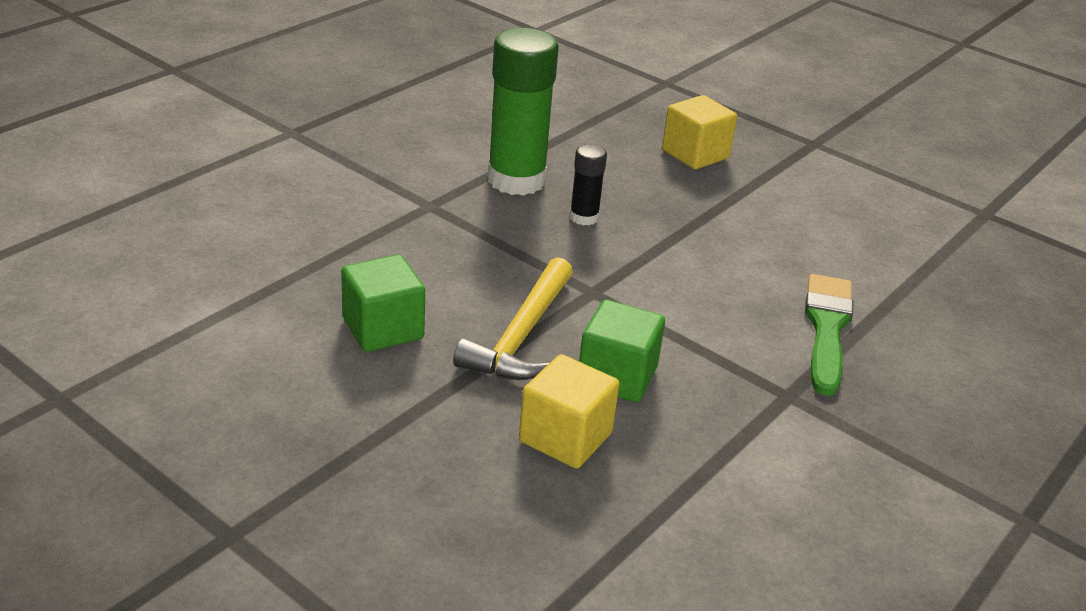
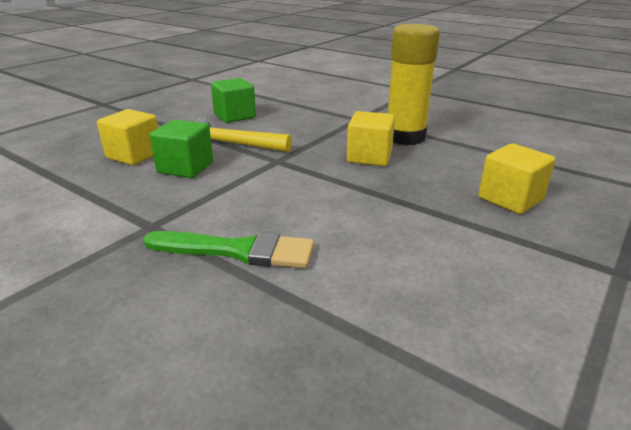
camera: 90 degrees right, 5 degrees down
green glue stick [488,28,559,196] -> yellow glue stick [388,24,440,145]
black glue stick [570,144,607,225] -> yellow cube [347,111,395,166]

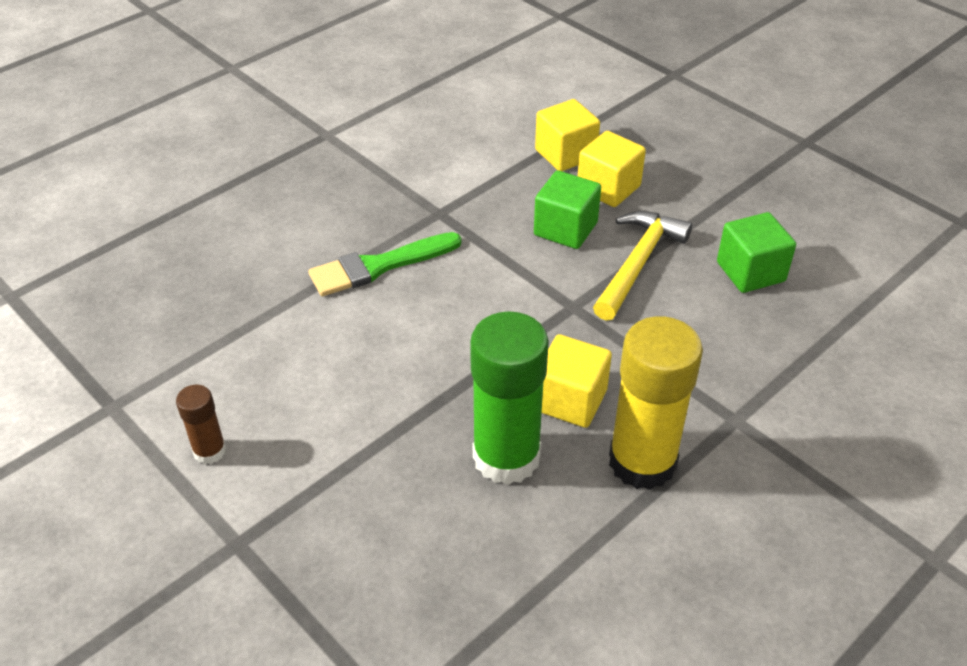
camera: 100 degrees right, 15 degrees up
green brush [143,231,314,268] -> green brush turned 45 degrees clockwise [308,232,462,296]
yellow cube [478,143,555,214] -> yellow cube moved to [535,99,600,171]
none -> brown glue stick [176,385,226,464]
none -> green glue stick [470,311,549,485]

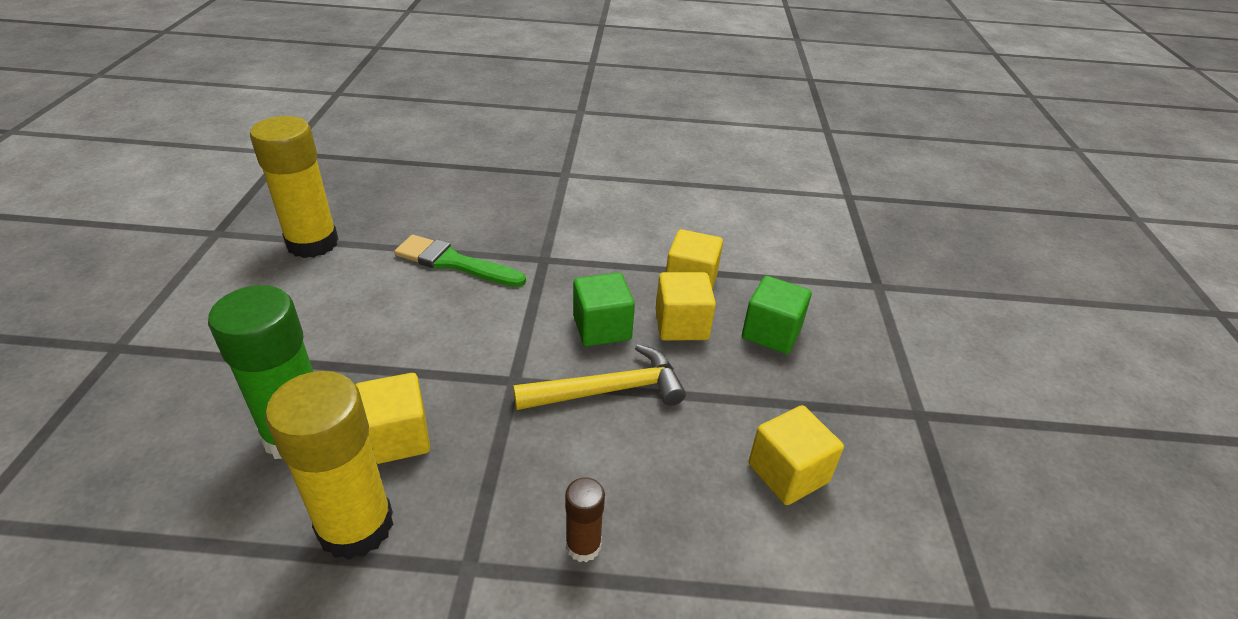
camera: 45 degrees right, 5 degrees down
brown glue stick [176,385,226,464] -> brown glue stick moved to [565,477,605,562]
green cube [717,212,796,293] -> green cube moved to [742,276,812,354]
none -> yellow glue stick [250,116,339,258]
none -> yellow cube [748,405,844,505]

